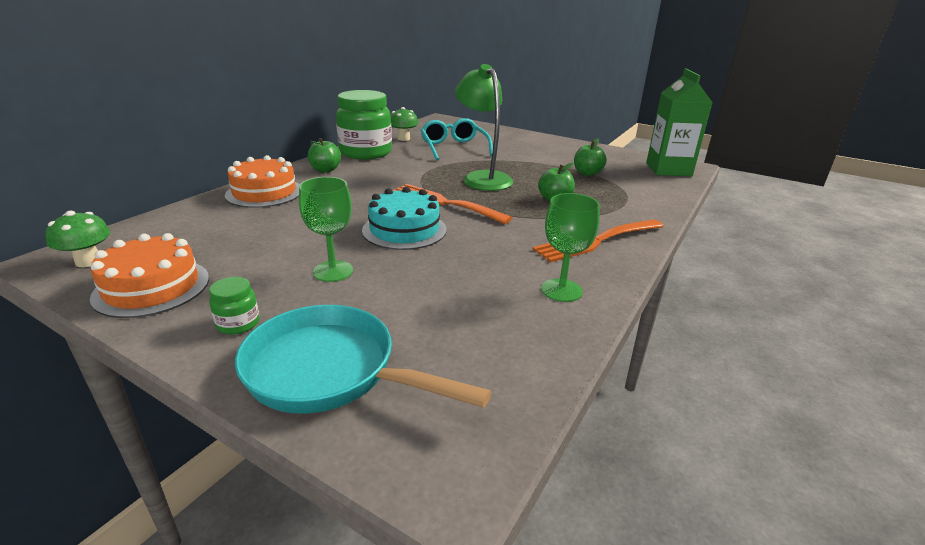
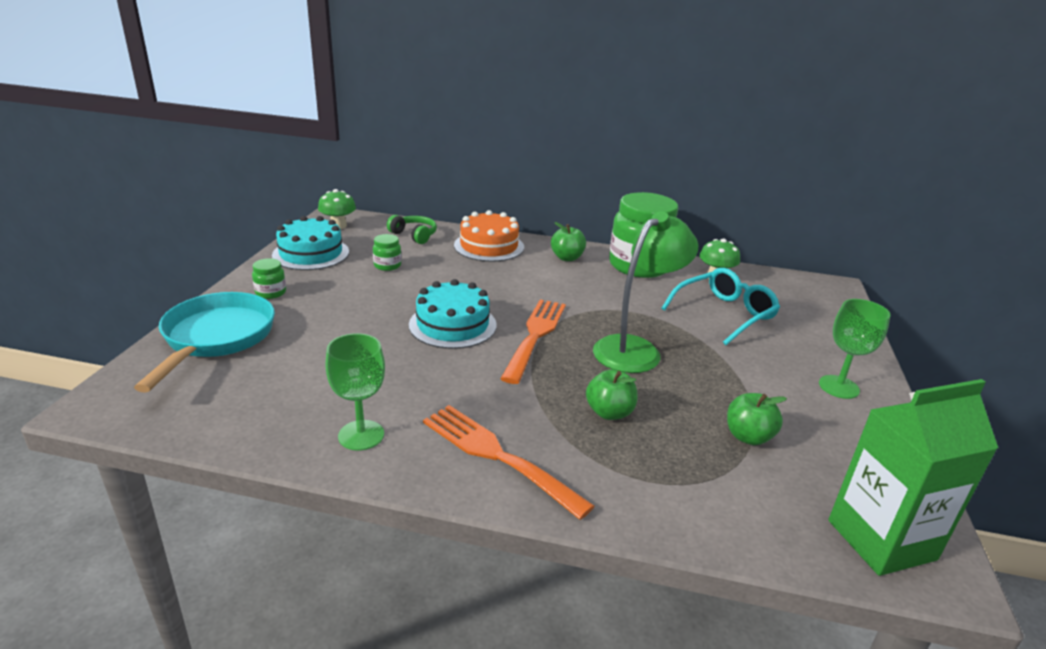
camera: 70 degrees right, 0 degrees up
orange cake [90,233,209,318] -> turquoise cake [272,216,349,270]
green goblet [299,177,353,282] -> green goblet moved to [819,299,890,399]
none -> green jar [373,234,401,271]
none -> green headphones [387,215,437,244]

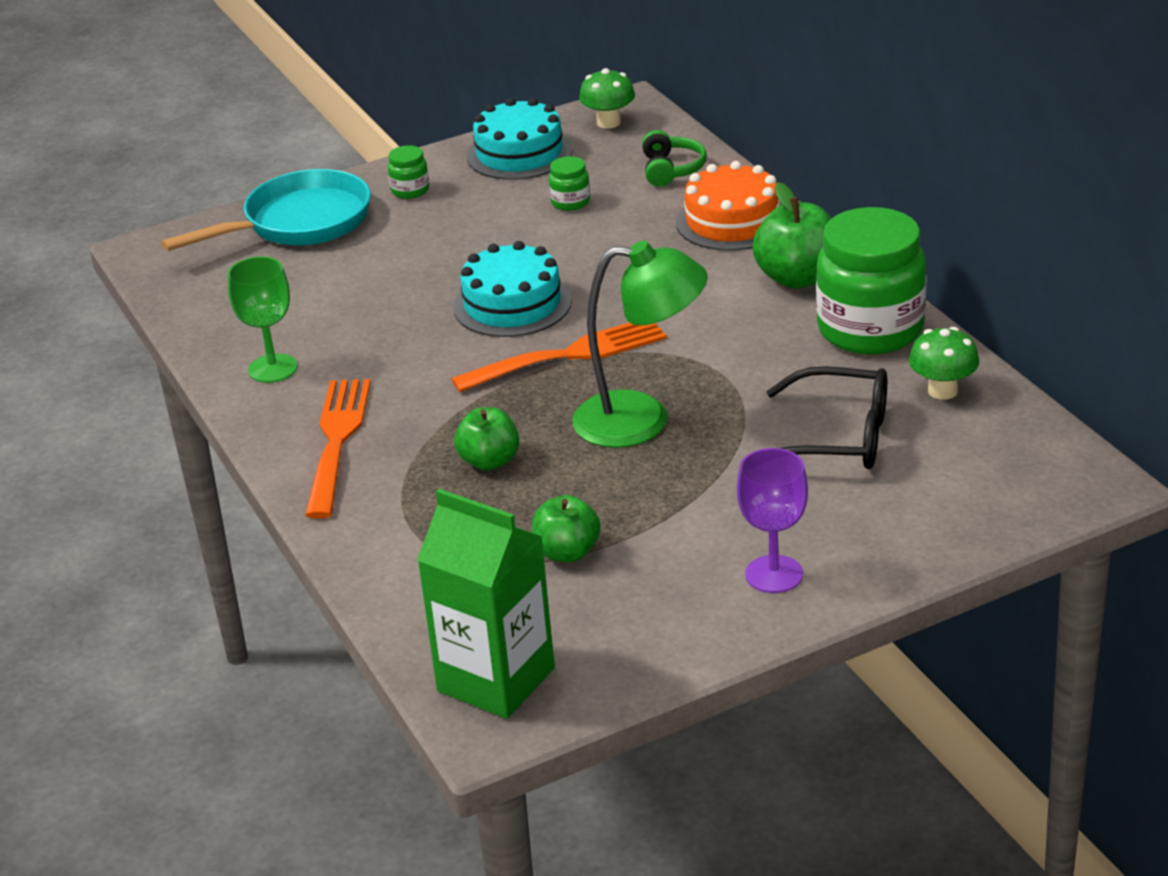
camera: 55 degrees right, 5 degrees up
green apple [551,222,586,261] -> green apple [753,182,831,289], size x1.51
turquoise glasses [661,268,780,345] -> black glasses [767,366,887,469]
green goblet [819,299,890,399] -> purple goblet [737,448,808,593]

